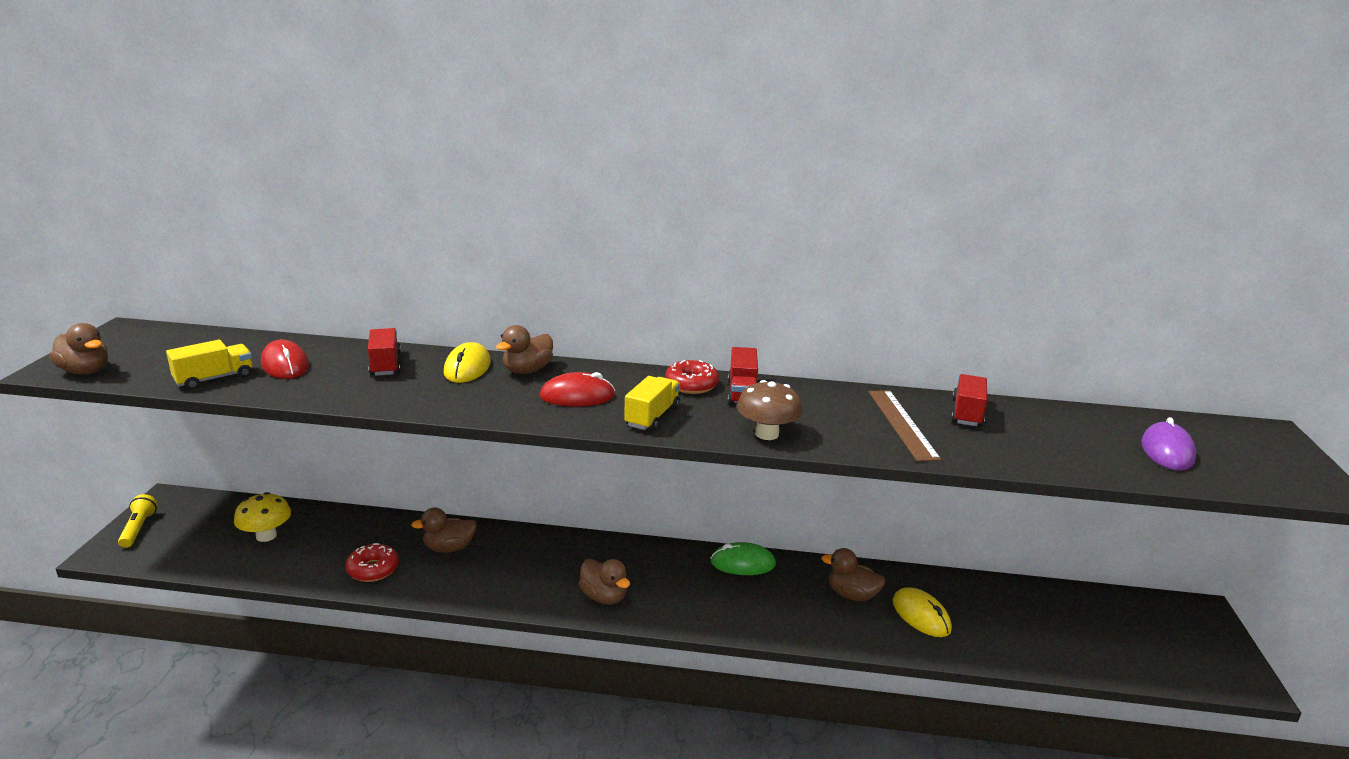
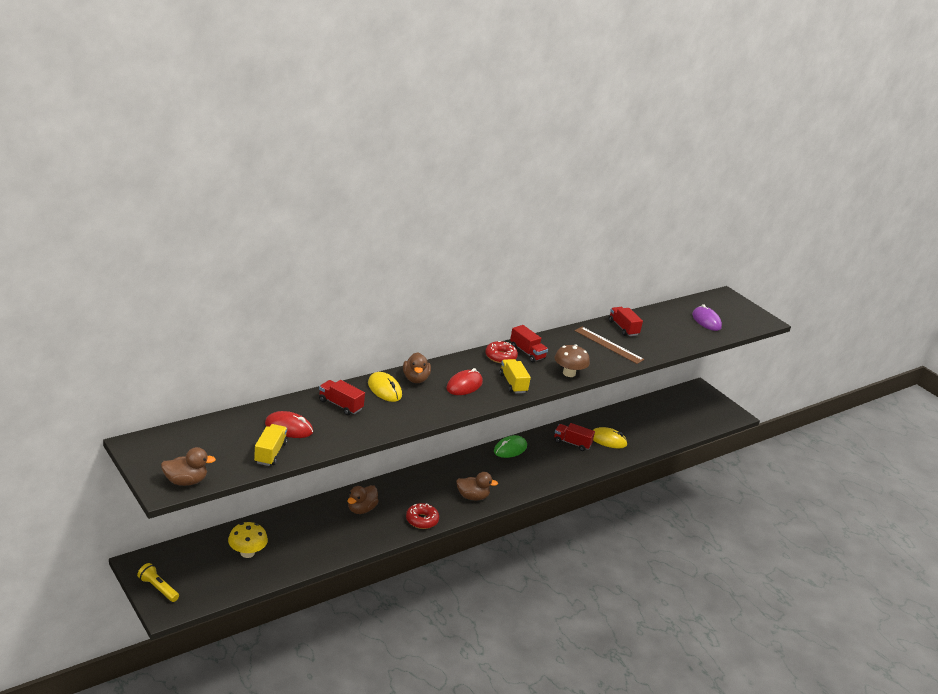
camera: 45 degrees left, 5 degrees up
red donut [346,543,399,582] -> red donut moved to [406,503,439,529]
brown duck [821,548,886,601] -> red truck [554,423,595,451]

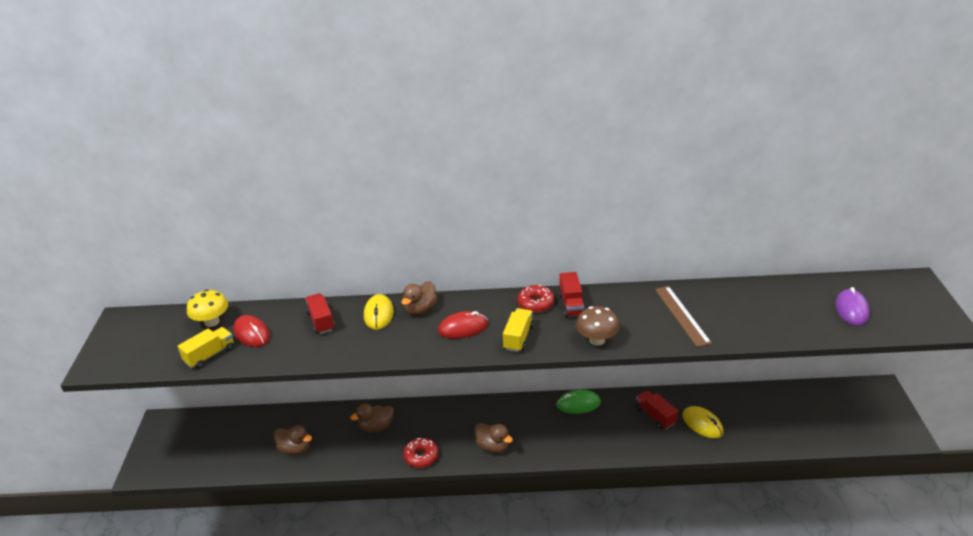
camera: 40 degrees right, 5 degrees up
yellow flashlight [137,563,179,602] -> none
brown duck [161,447,216,486] -> brown duck moved to [273,425,312,455]
yellow mushroom [228,522,268,558] -> yellow mushroom moved to [187,289,228,327]
red truck [609,307,643,336] -> none

